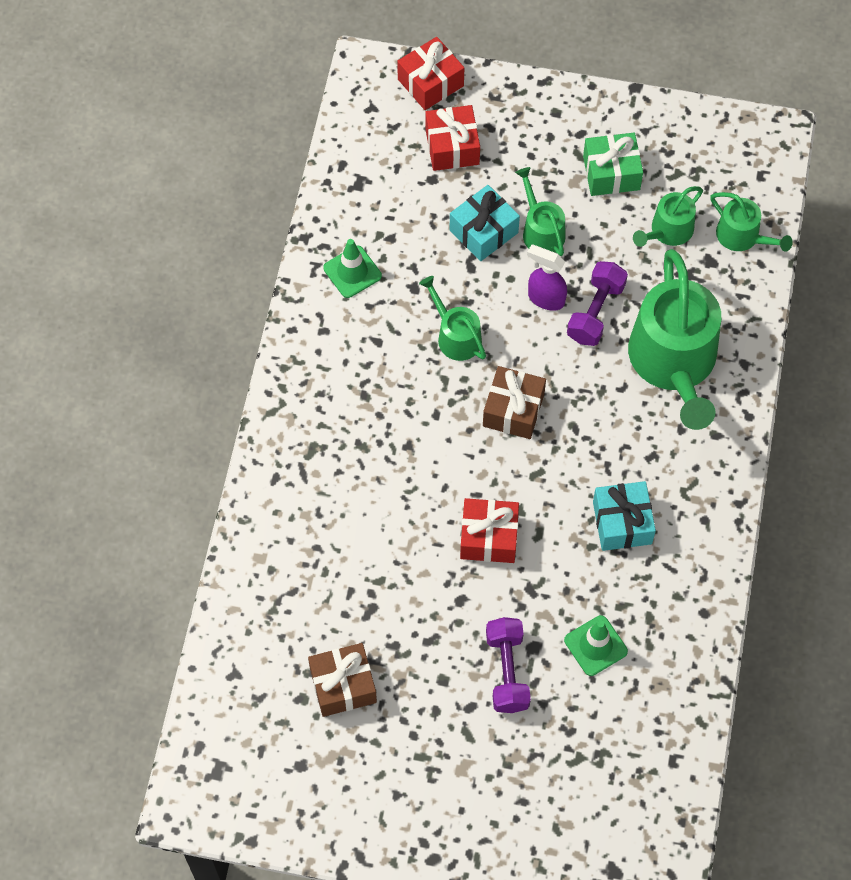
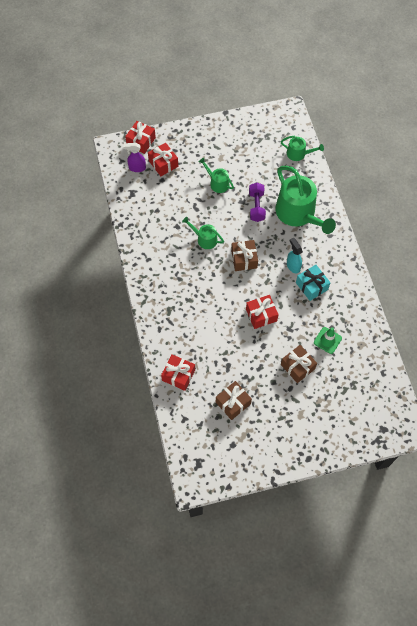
camera: 25 degrees left, 0 degrees up
green traffic cone [323,239,382,298] -> none
turquoise gift [450,185,520,261] -> none
purple dumbbell [486,617,531,713] -> brown gift [281,345,317,383]
purple spray bottle [527,244,567,311] -> purple spray bottle moved to [123,143,146,172]
green gift [583,133,643,196] -> none
green watering can [633,186,703,247] -> none
none -> red gift [161,354,195,391]
none -> turquoise spray bottle [287,238,303,273]

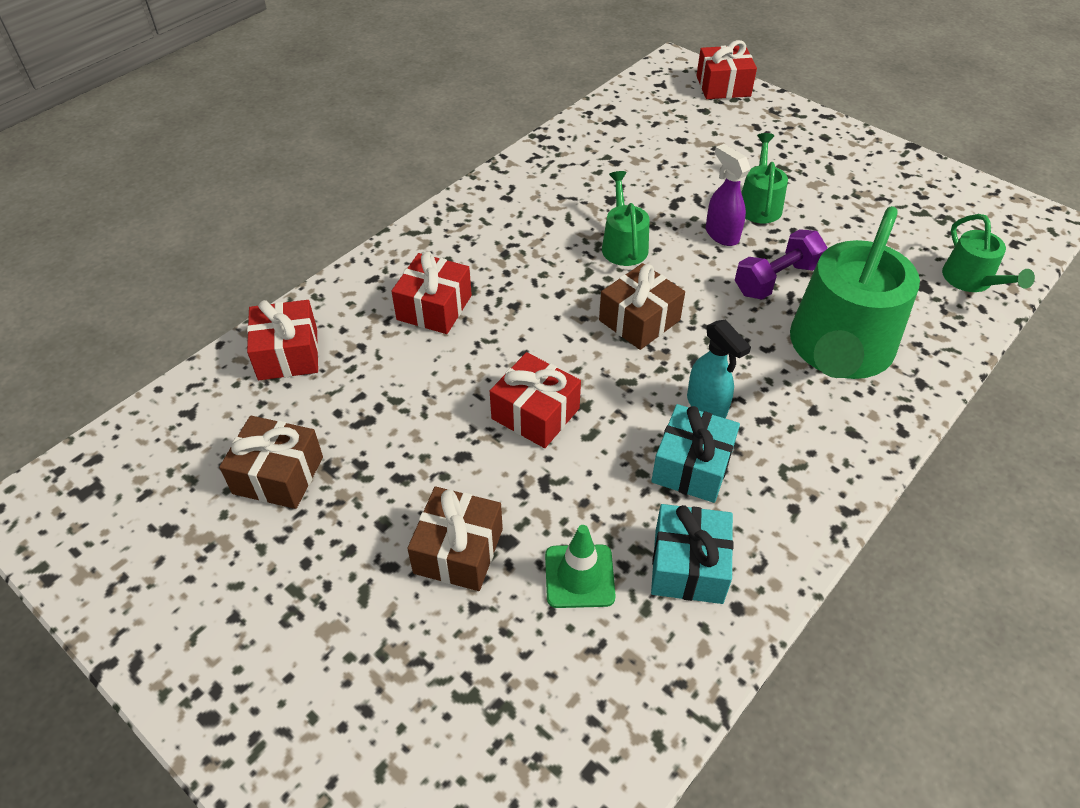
camera: 55 degrees right, 15 degrees down
purple spray bottle [123,143,146,172] -> purple spray bottle moved to [706,144,751,246]
red gift [148,143,178,176] -> red gift moved to [391,252,472,334]
turquoise spray bottle [287,238,303,273] -> turquoise spray bottle turned 120 degrees clockwise [687,320,751,418]
none -> turquoise gift [651,504,734,604]

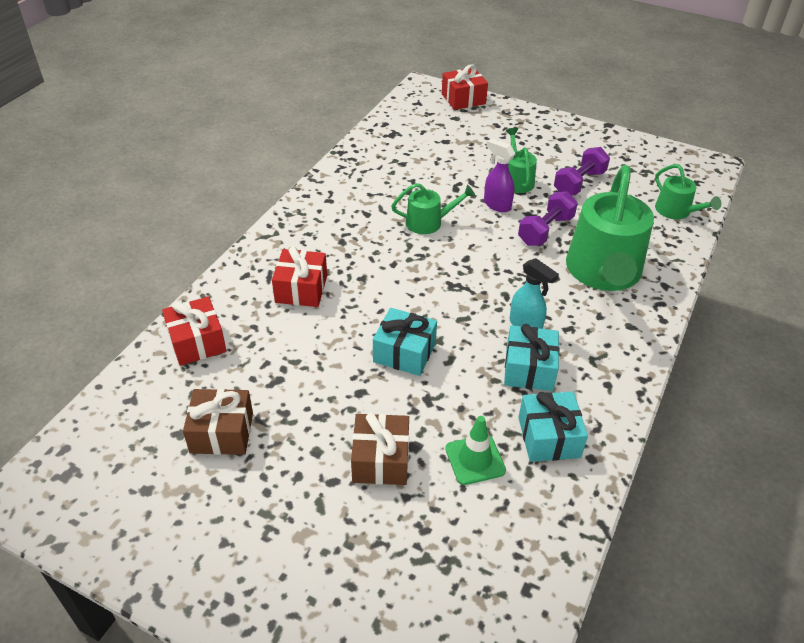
camera: 15 degrees left, 5 degrees down
red gift [490,352,581,448] -> turquoise gift [373,308,437,376]
brown gift [599,263,685,350] -> none
green watering can [602,171,650,266] -> green watering can turned 105 degrees clockwise [391,183,475,234]
none -> purple dumbbell [554,147,610,195]

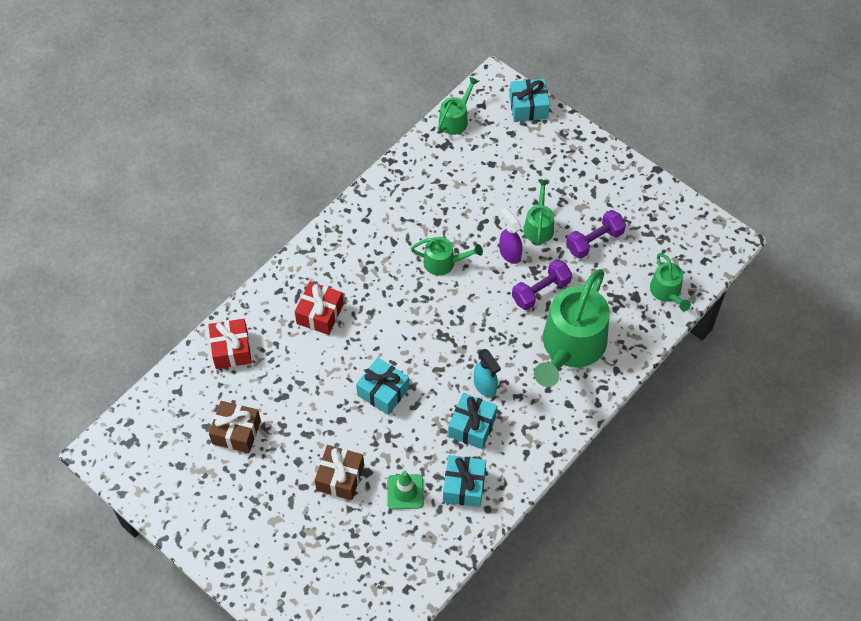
camera: 15 degrees right, 15 degrees up
red gift [442,64,488,110] -> turquoise gift [510,79,550,122]
none -> green watering can [438,77,479,135]

